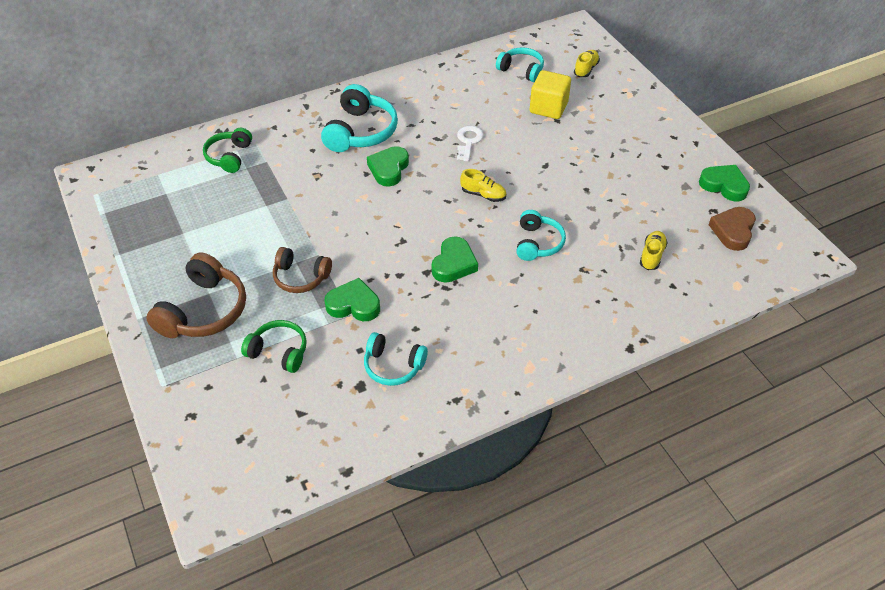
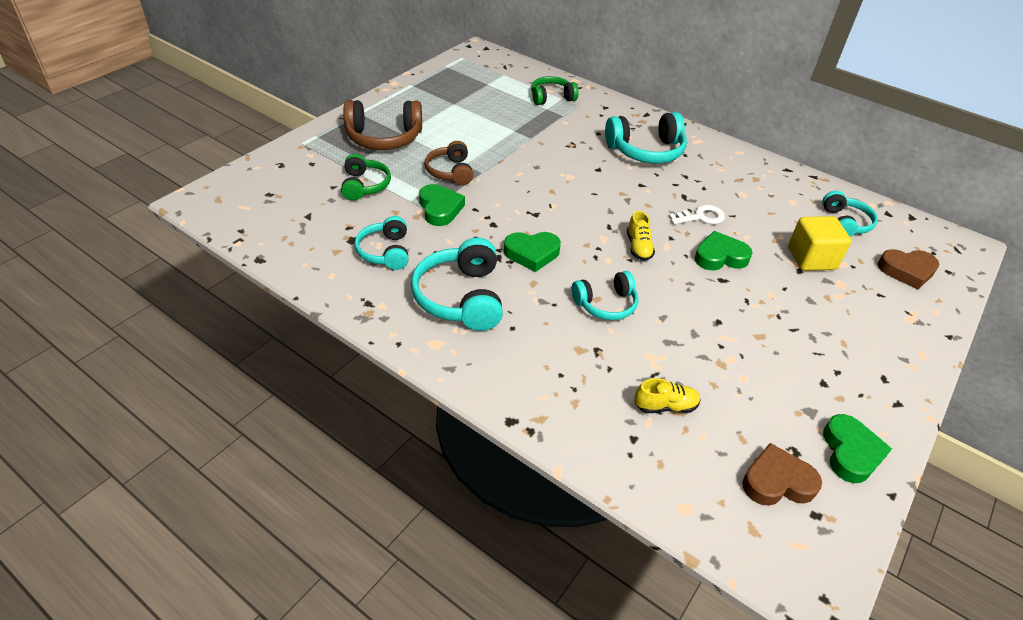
camera: 60 degrees right, 5 degrees down
green heart [367,146,409,187] -> green heart moved to [695,231,753,271]
yellow shoe [574,50,600,77] -> brown heart [878,249,939,289]
none -> turquoise headphones [411,238,503,331]

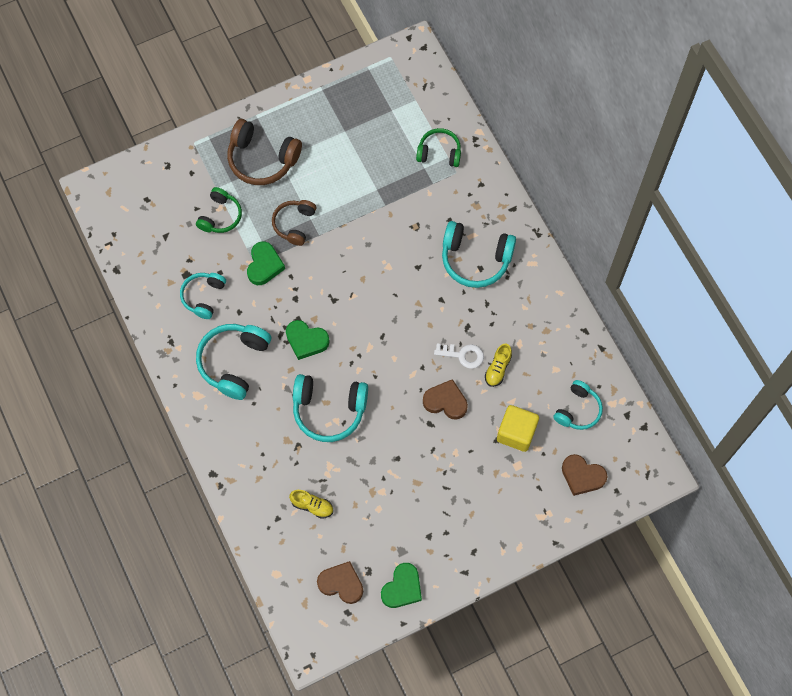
camera: 30 degrees right, 25 degrees up
turquoise headphones [572,271,638,320] -> turquoise headphones [293,374,368,442], size x1.58
yellow shoe [627,211,655,261] -> yellow shoe moved to [485,343,512,387]
green heart [695,231,753,271] -> brown heart [423,379,468,420]

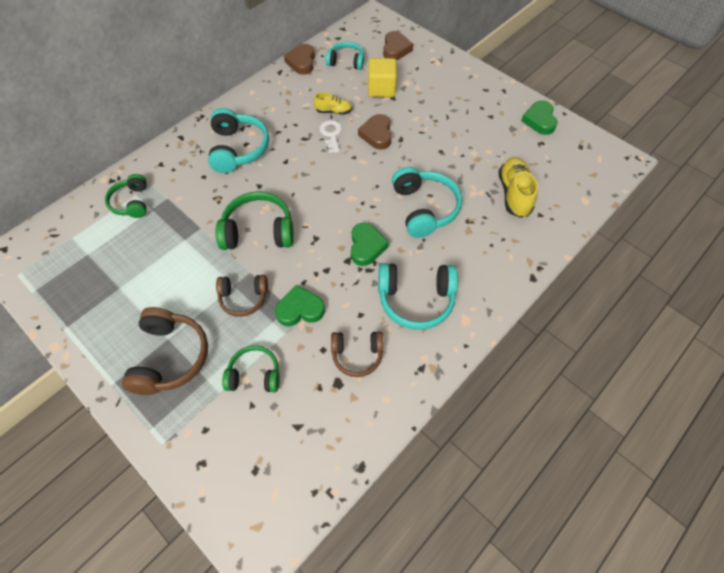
camera: 110 degrees left, 10 degrees down
turquoise headphones [180,273,226,319] -> brown headphones [331,332,383,377]
yellow shoe [289,490,333,519] -> yellow shoe [499,157,538,218], size x1.70
brown heart [317,561,363,604] -> brown heart moved to [284,44,315,75]
green heart [381,563,422,608] -> green heart turned 105 degrees counterclockwise [521,100,557,135]
none -> green headphones [216,192,294,250]

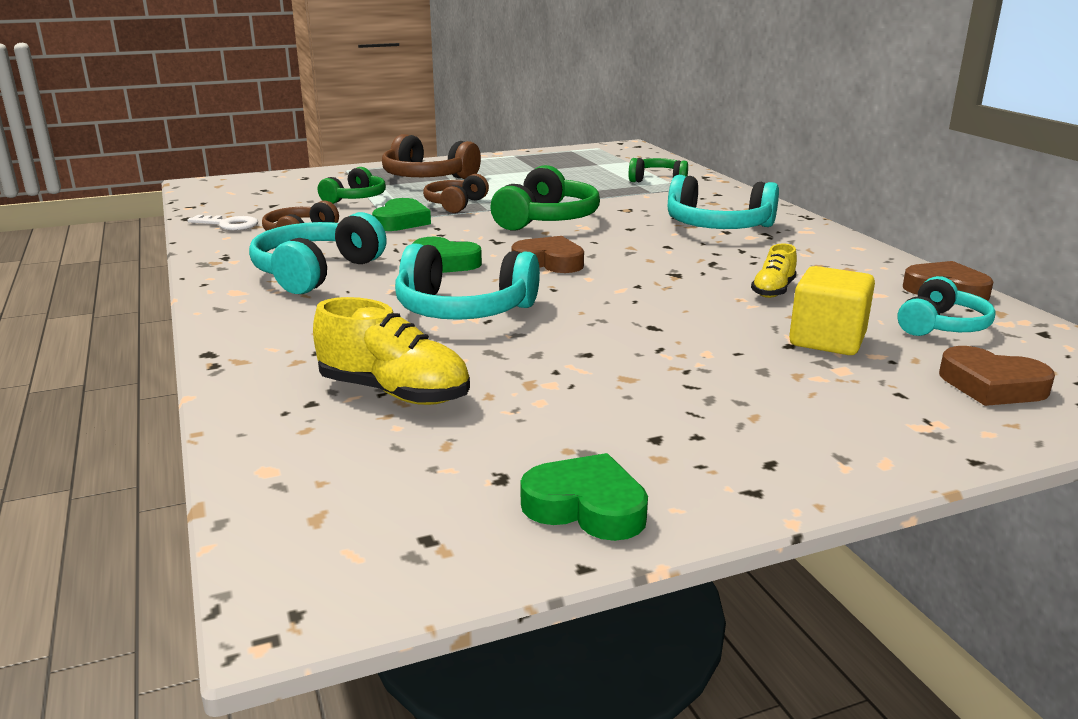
camera: 115 degrees right, 35 degrees down
white key [319,120,342,153] -> white key moved to [188,215,258,231]
brown heart [358,114,392,150] -> brown heart moved to [511,236,584,273]

